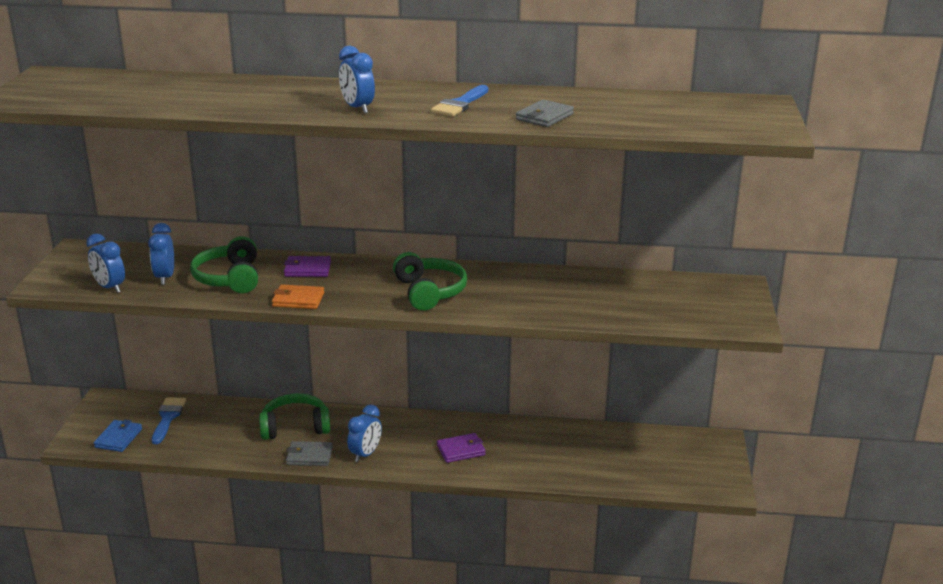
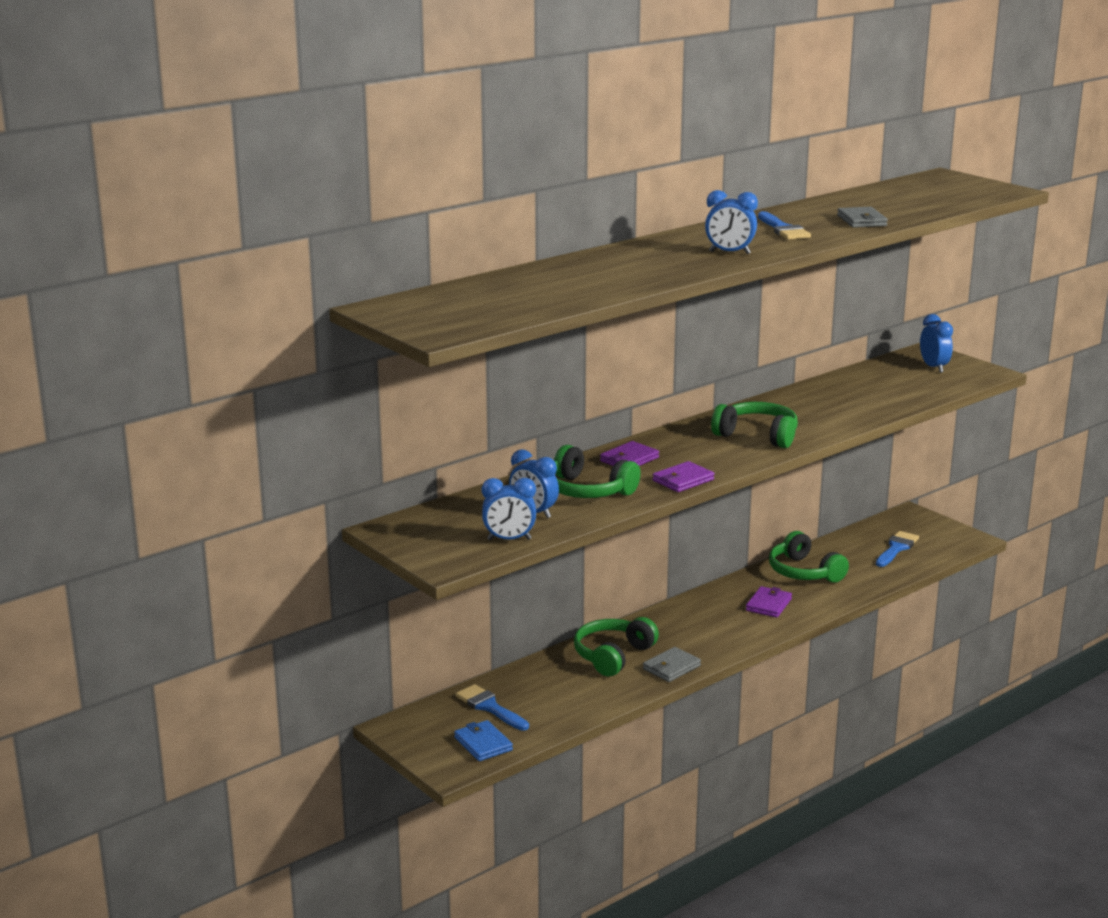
camera: 45 degrees left, 5 degrees down
orange wallet [272,284,324,309] -> purple wallet [653,461,714,492]
blue clock [347,405,382,462] -> blue clock moved to [920,314,953,373]
none -> green headphones [769,531,849,583]
none -> blue brush [876,531,919,567]

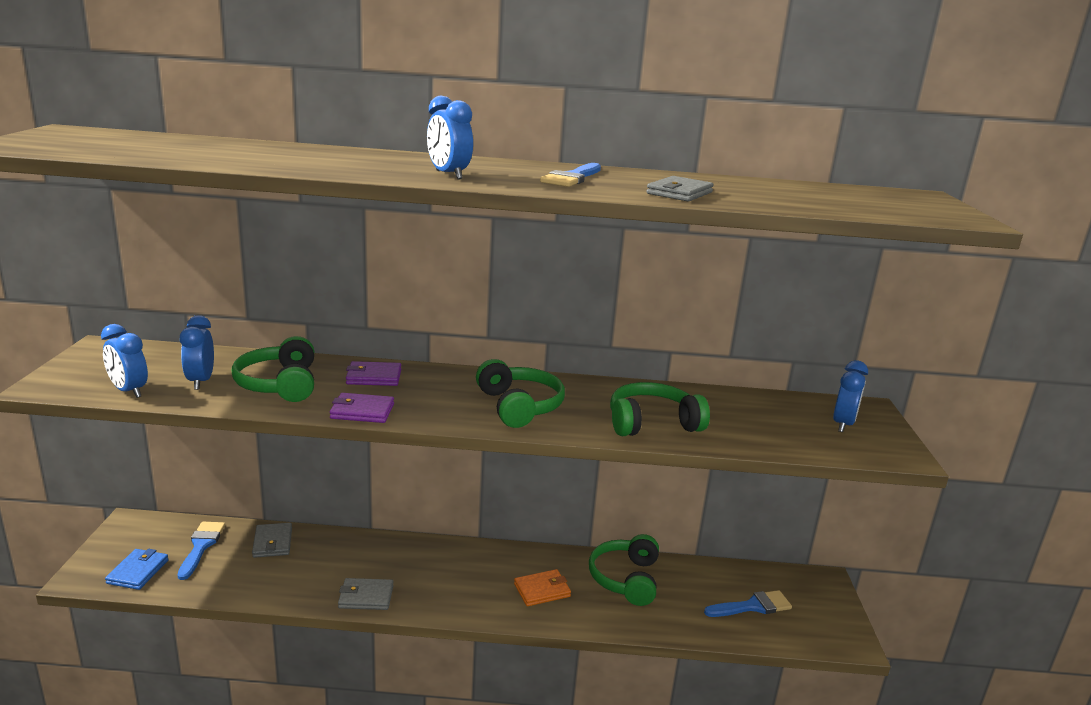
camera: 40 degrees right, 0 degrees up
green headphones [574,617,659,676] -> green headphones moved to [610,382,710,436]
purple wallet [746,586,792,618] -> orange wallet [514,569,571,606]
none -> grey wallet [252,523,292,558]

